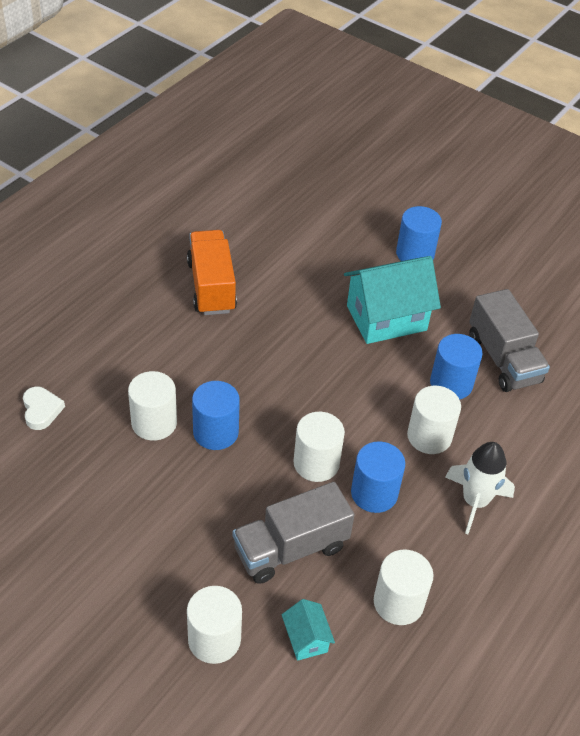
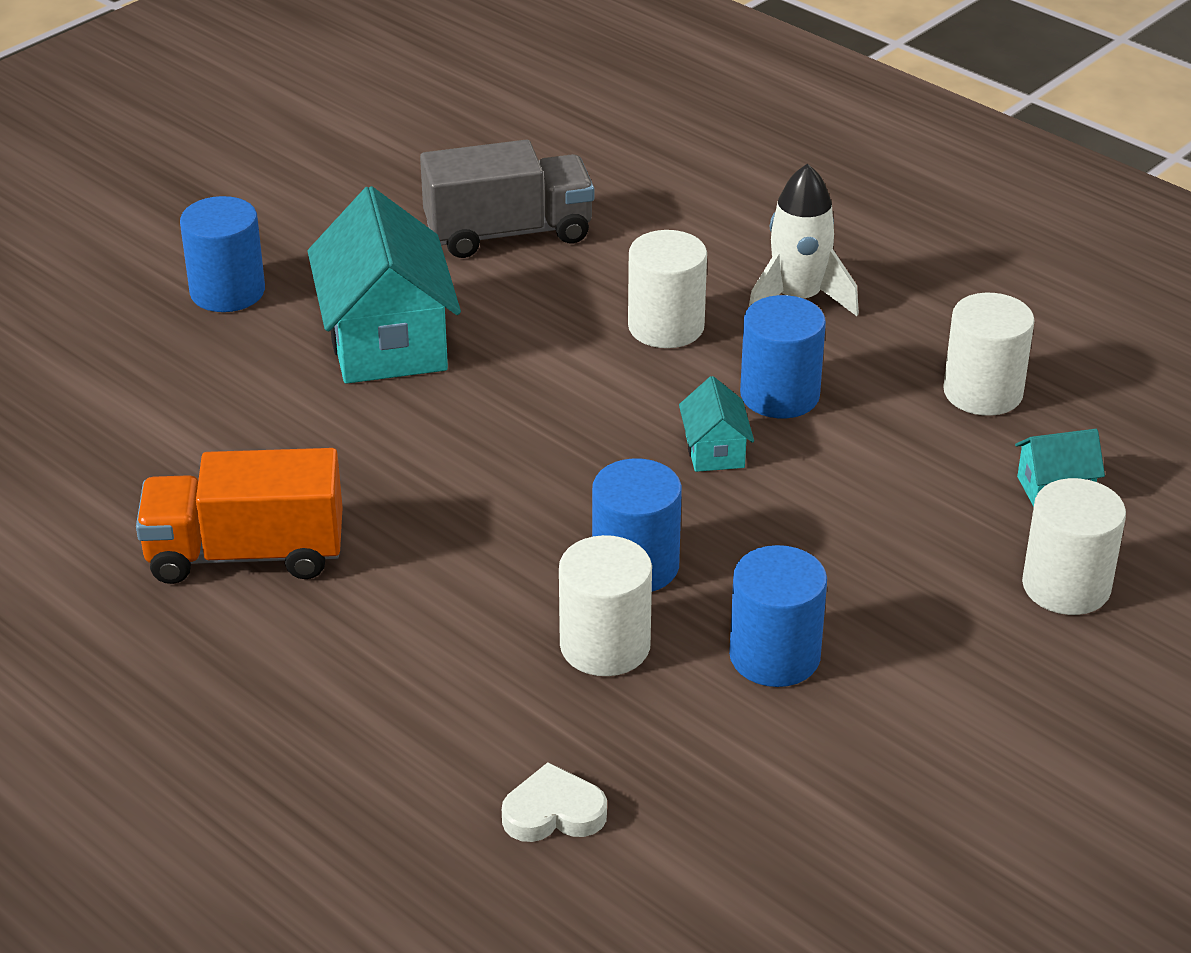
camera: 80 degrees left, 10 degrees down
grey truck [233,482,354,584] -> none
white cylinder [294,412,345,482] -> turquoise house [679,376,754,472]
blue cylinder [430,334,483,400] -> blue cylinder moved to [729,545,827,687]

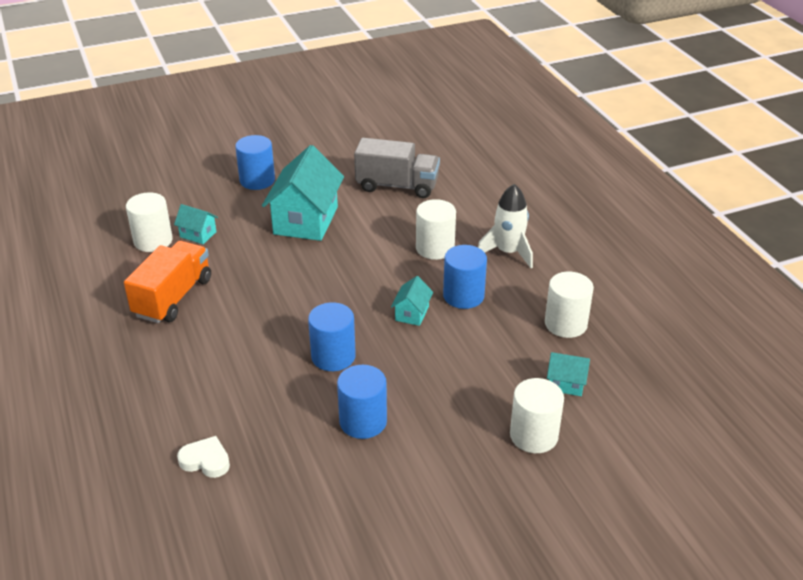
camera: 25 degrees right, 0 degrees up
orange truck [136,448,343,584] -> orange truck turned 90 degrees clockwise [124,241,211,323]
white cylinder [559,535,652,676] -> white cylinder moved to [126,192,173,252]
none -> turquoise house [174,204,218,244]

